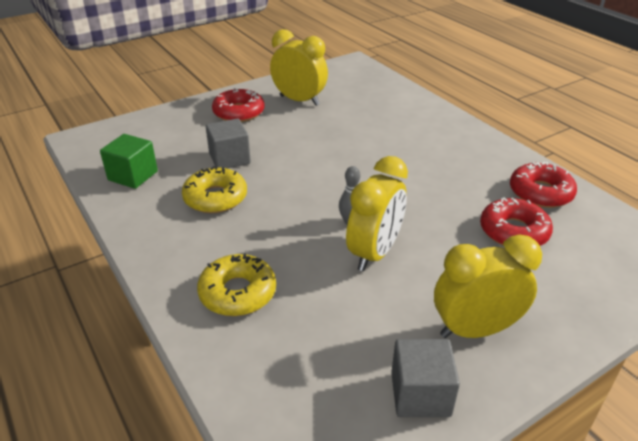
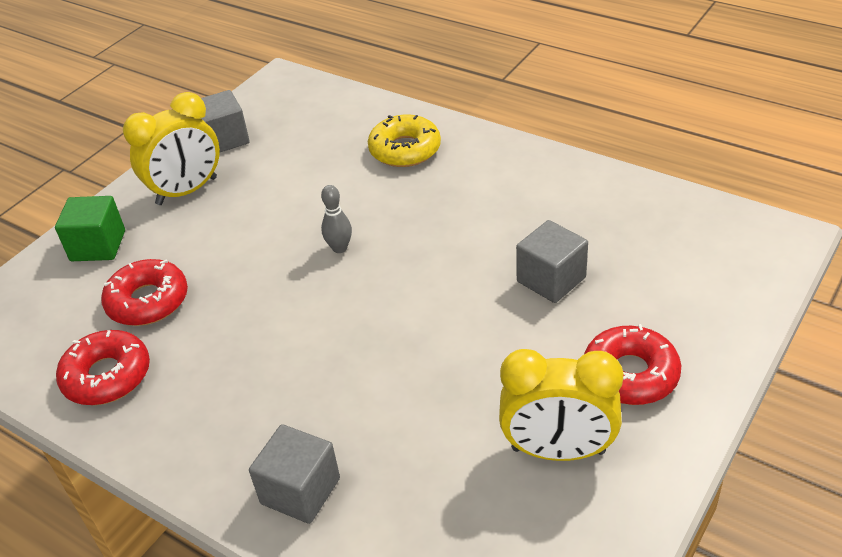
camera: 160 degrees right, 5 degrees up
green cube [100,134,158,189] -> green cube moved to [55,196,125,261]
yellow donut [182,166,247,213] -> none
yellow clock [346,156,408,271] -> none
none -> grey cube [249,424,340,524]

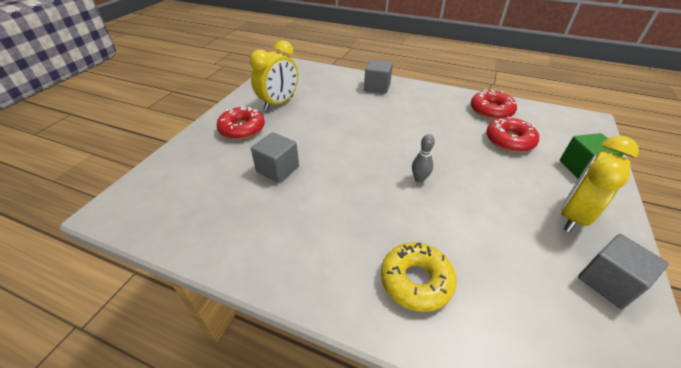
camera: 165 degrees right, 0 degrees up
yellow clock [499,349,623,461] -> yellow clock turned 135 degrees clockwise [250,40,298,110]

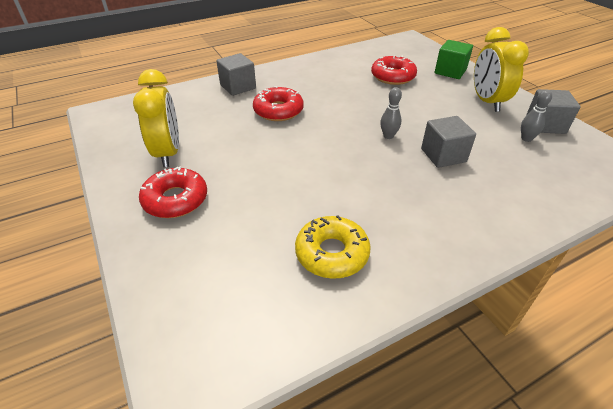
camera: 50 degrees left, 0 degrees up
grey cube [251,132,299,183] -> grey cube moved to [421,116,476,168]
yellow donut [381,242,457,312] -> yellow donut moved to [295,215,371,279]
red donut [470,90,517,120] -> red donut moved to [253,86,304,121]
none -> grey bowling pin [521,90,552,142]

